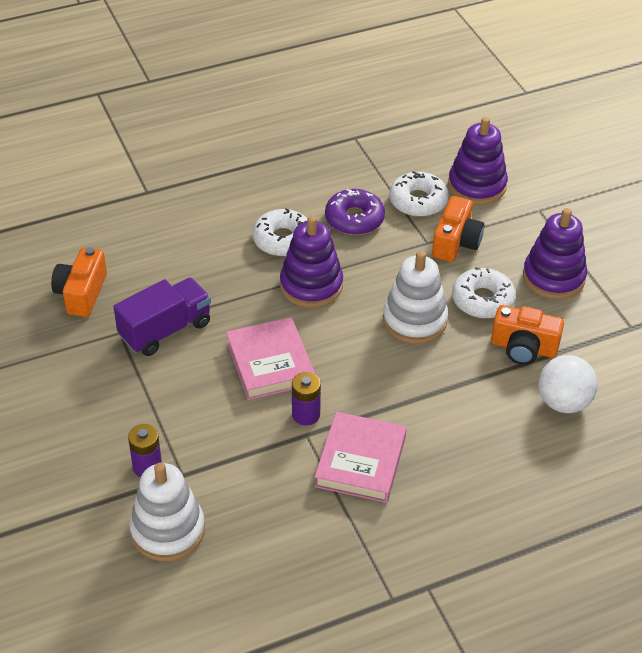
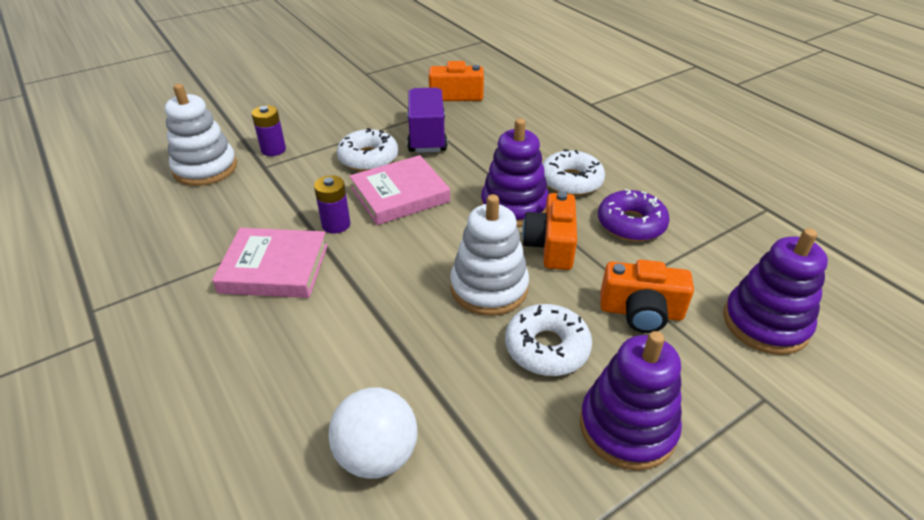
camera: 80 degrees right, 5 degrees down
purple truck [114,278,211,356] -> purple truck turned 135 degrees counterclockwise [407,87,448,153]
white donut [389,171,449,217] -> white donut moved to [337,128,398,171]
orange camera [491,305,564,365] -> orange camera moved to [522,192,577,270]

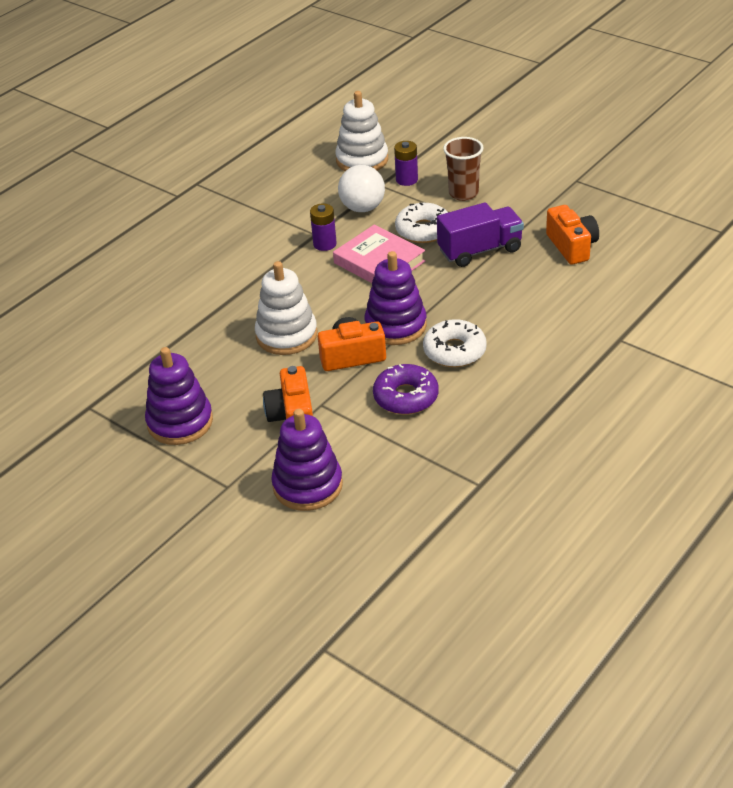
camera: 75 degrees right, 0 degrees up
pink book [212,228,328,298] -> none
white ball [328,387,418,479] -> white ball moved to [338,165,385,212]
white donut [505,304,592,376] -> none
none -> brown cup [443,137,483,201]

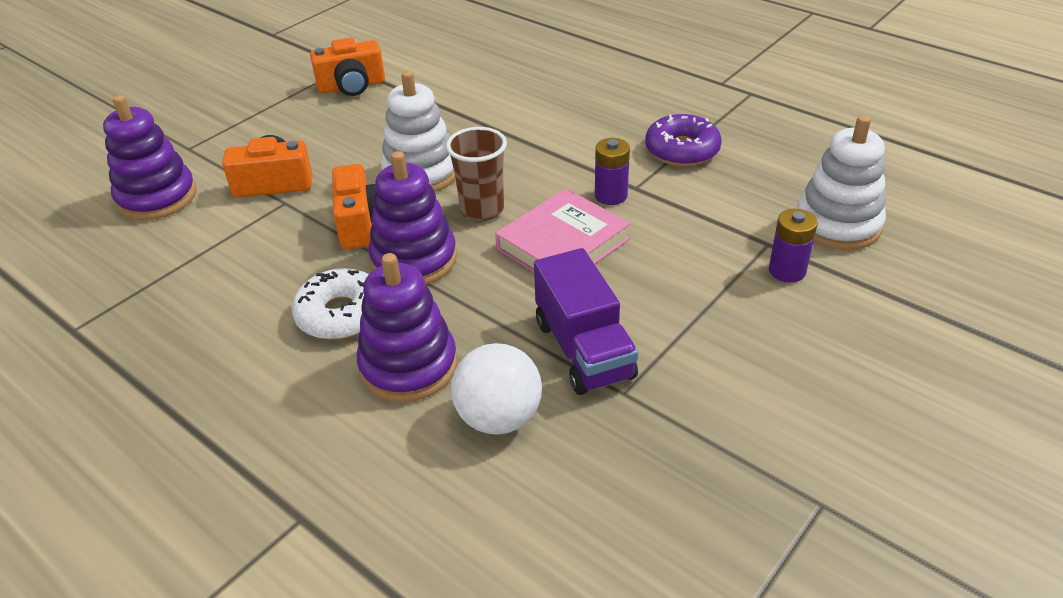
camera: 90 degrees right, 0 degrees up
purple stacking toy [145,347,213,445] -> purple stacking toy moved to [357,253,457,402]
white ball [338,165,385,212] -> white ball moved to [451,343,542,435]
purple donut [373,364,439,415] -> purple donut moved to [645,114,722,166]
white donut [395,202,448,243] -> none
brown cup [443,137,483,201] -> brown cup moved to [446,127,507,222]
orange camera [546,205,599,265] -> orange camera moved to [310,37,385,96]

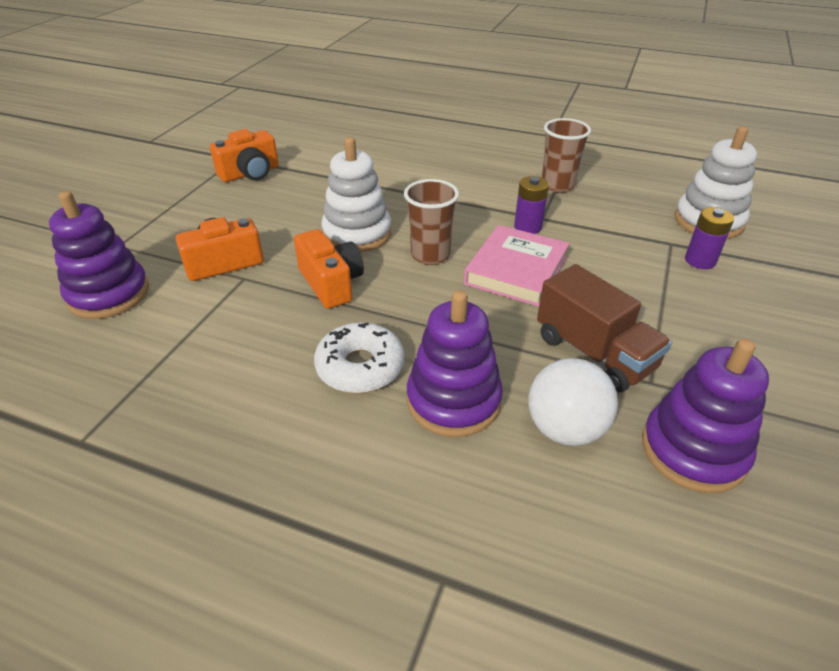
camera: 20 degrees left, 0 degrees up
purple stacking toy [368,151,457,285] -> purple stacking toy moved to [642,338,769,493]
purple truck [534,248,638,395] -> brown truck [537,264,672,392]
purple donut [645,114,722,166] -> brown cup [542,118,591,193]

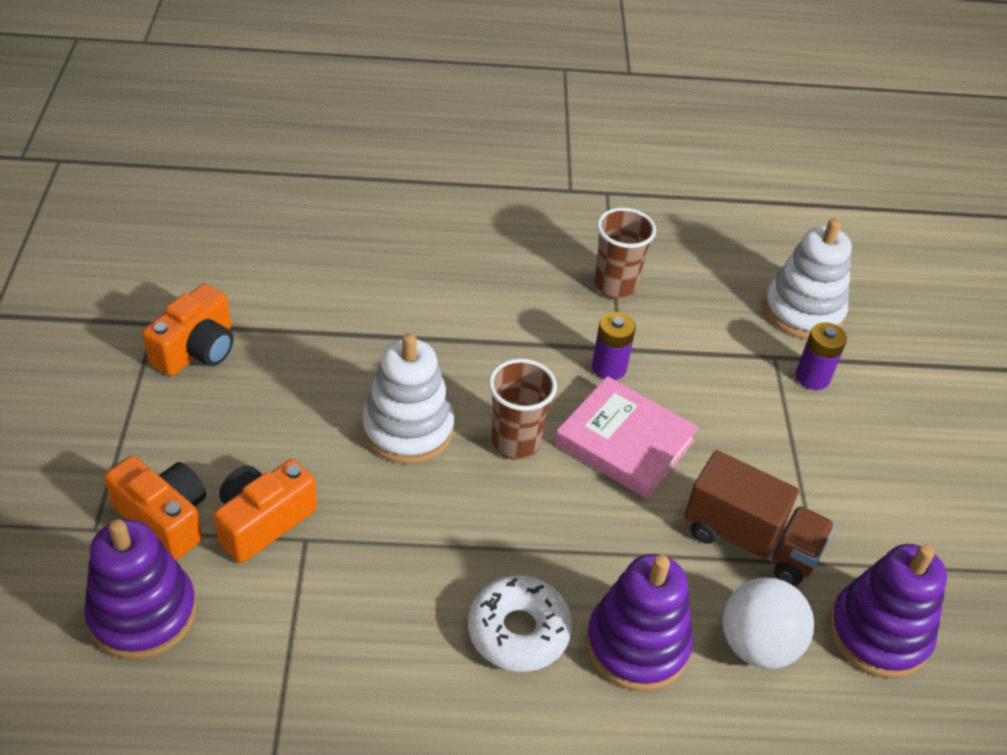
camera: 25 degrees left, 5 degrees up
orange camera [294,229,364,309] -> orange camera moved to [104,456,206,560]
pink book [464,225,569,307] -> pink book turned 60 degrees counterclockwise [555,376,699,499]

